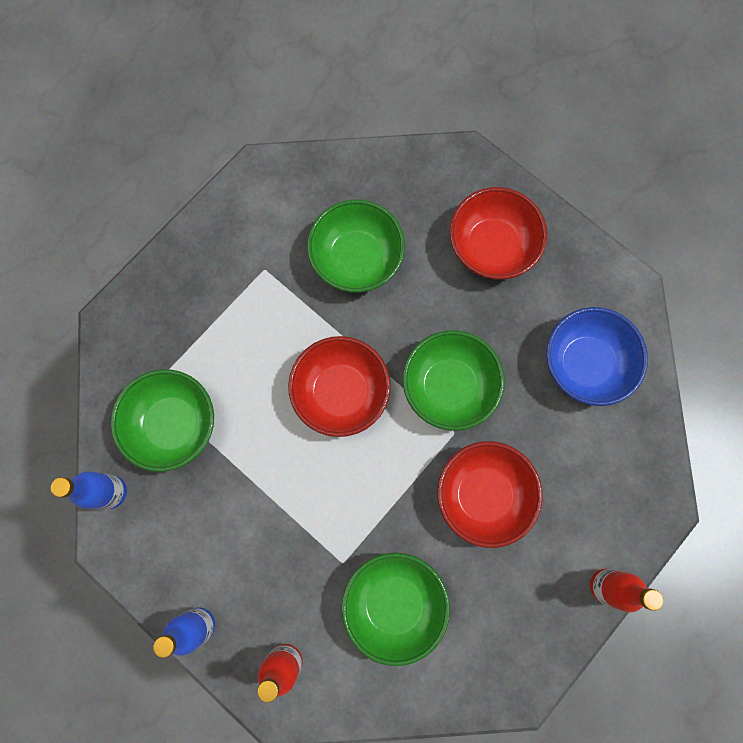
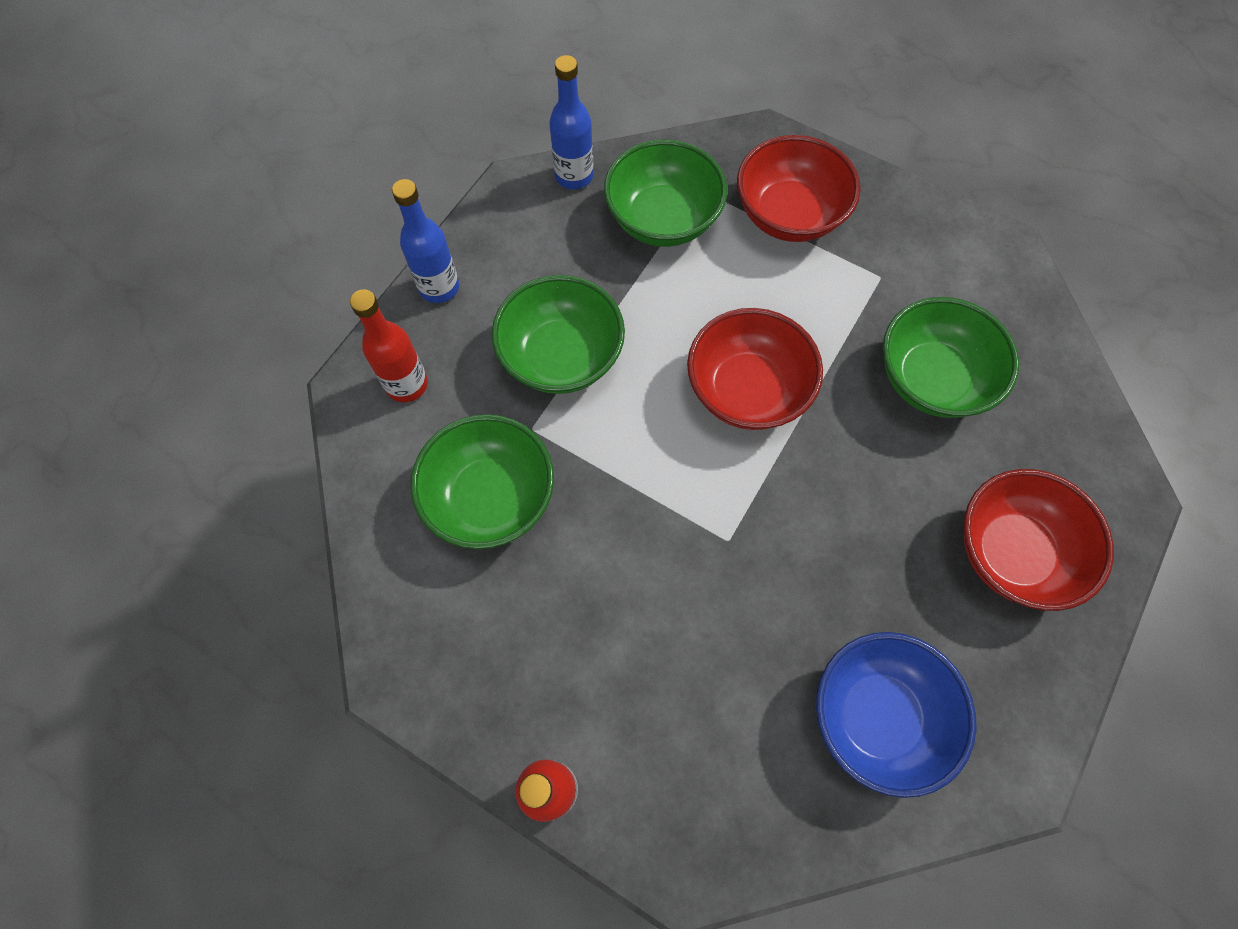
camera: 80 degrees right, 10 degrees down
green bowl [403,330,505,431] -> green bowl moved to [492,275,625,394]
red bowl [437,441,543,548] -> red bowl moved to [737,135,861,242]

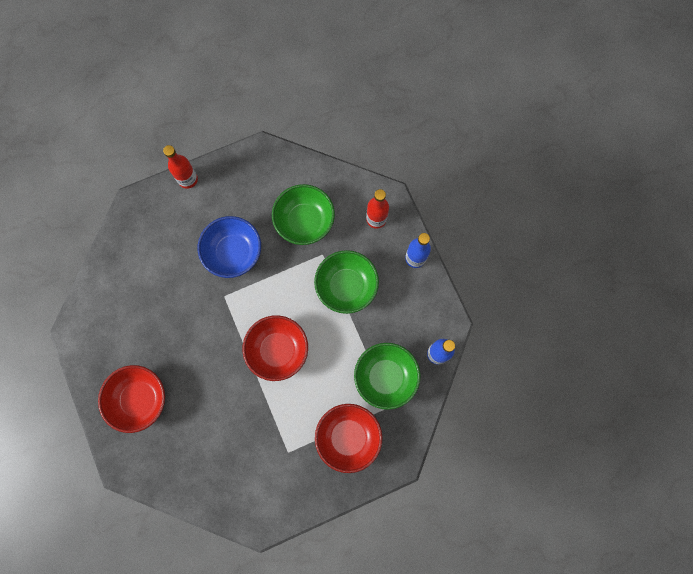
camera: 125 degrees right, 10 degrees up
blue bowl [816,632,977,798] -> blue bowl moved to [198,216,261,278]
green bowl [883,297,1019,418] -> none

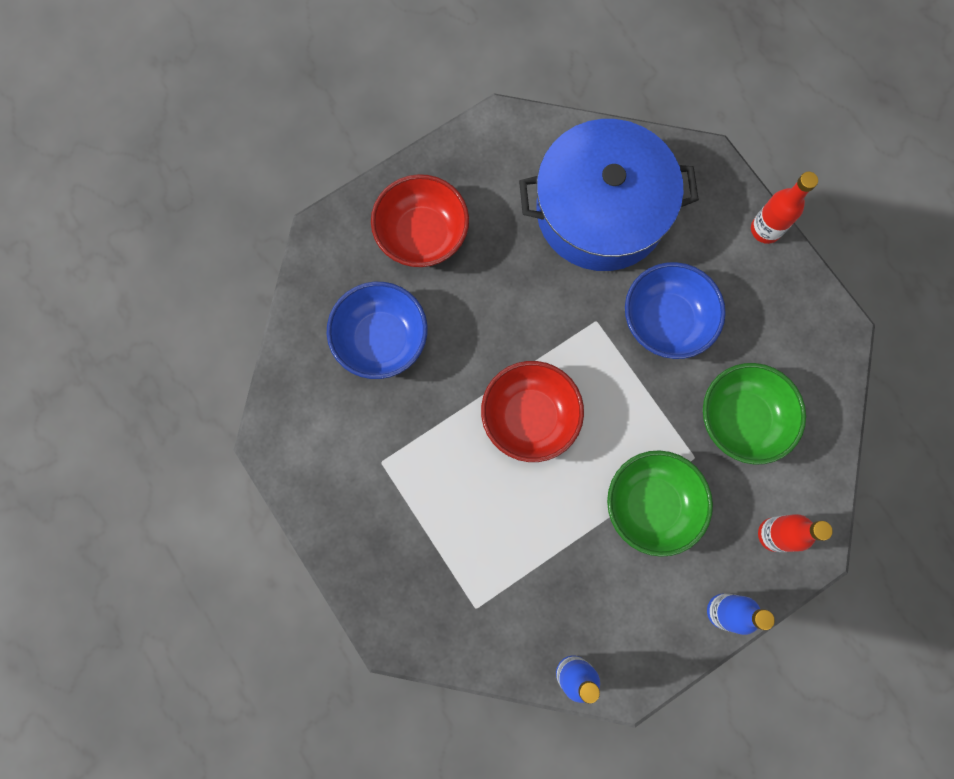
camera: 80 degrees right, 0 degrees up
red bowl [315,404,382,473] -> none
green bowl [354,343,420,410] -> none
none -> blue bowl [327,282,428,379]
none -> blue pot [519,119,699,271]

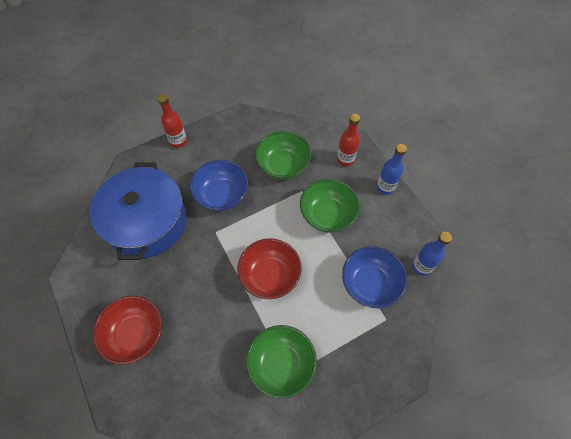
camera: 85 degrees left, 15 degrees down
blue bowl [327,282,428,379] -> blue bowl moved to [342,246,407,308]
none -> green bowl [246,325,317,399]

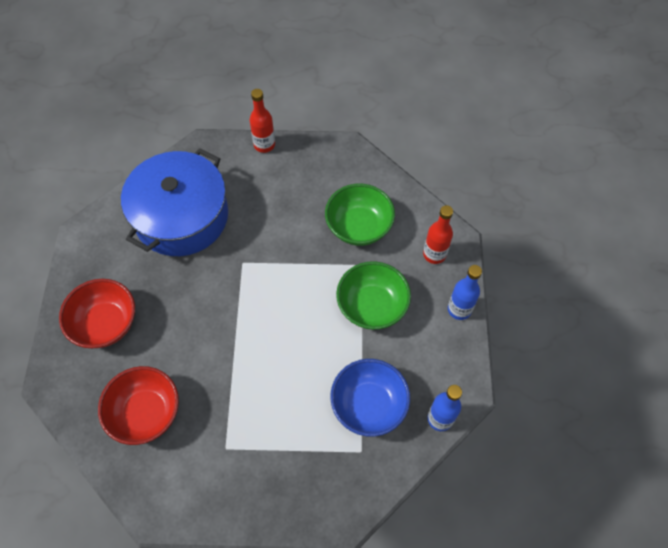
camera: 30 degrees right, 0 degrees up
blue bowl [190,160,248,212] -> none
red bowl [237,238,302,299] -> red bowl moved to [98,366,179,445]
green bowl [246,325,317,399] -> none

